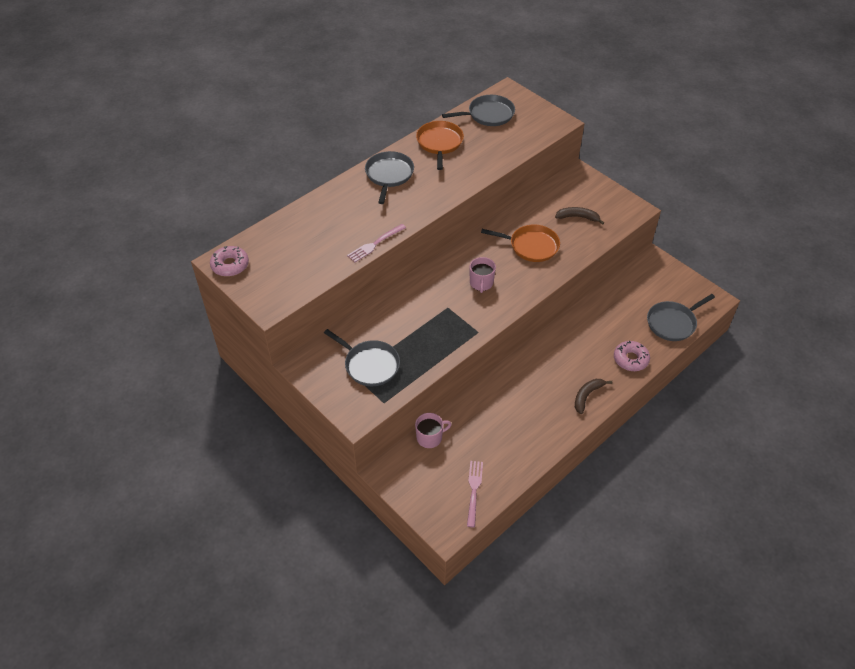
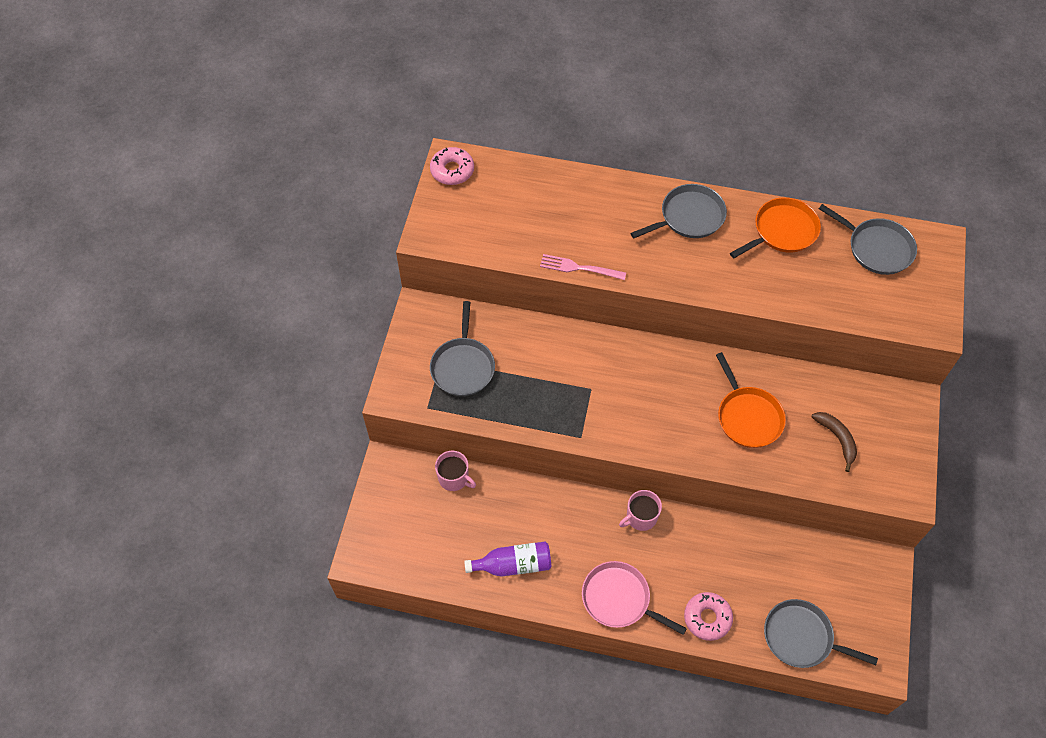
camera: 55 degrees right, 10 degrees up
pink fork [467,461,483,527] -> none
pink mug [470,257,496,293] -> pink mug moved to [619,490,662,531]
brown banana [575,379,613,414] -> pink pan [582,561,687,635]
none -> purple bottle [464,542,551,577]

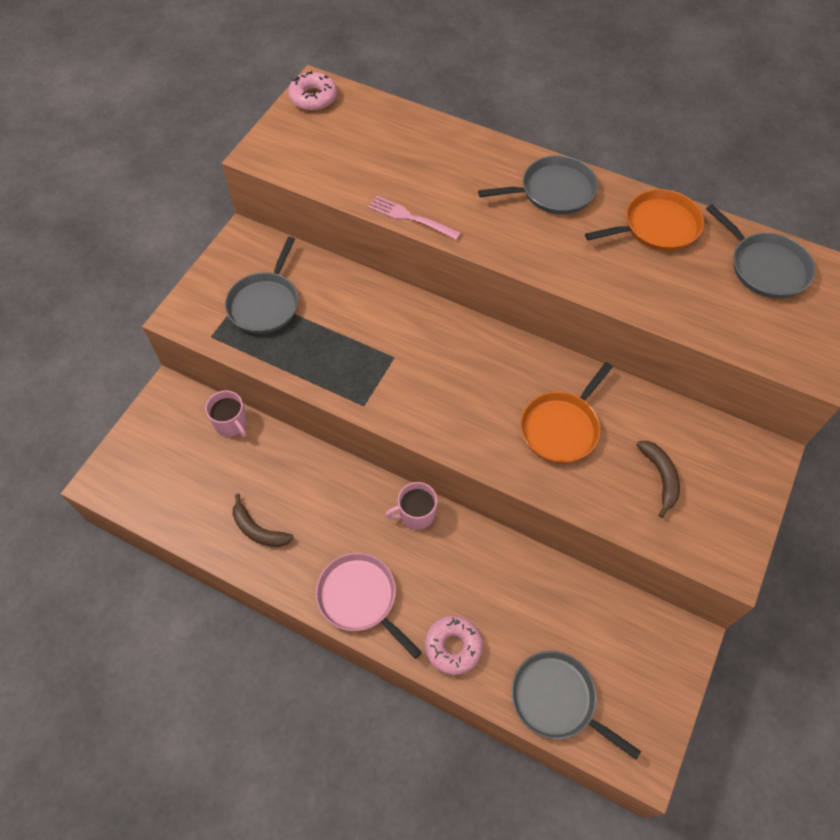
camera: 15 degrees right, 0 degrees up
purple bottle [464,542,551,577] -> brown banana [233,493,294,547]
orange pan [716,352,786,448] -> orange pan turned 45 degrees clockwise [520,362,613,463]

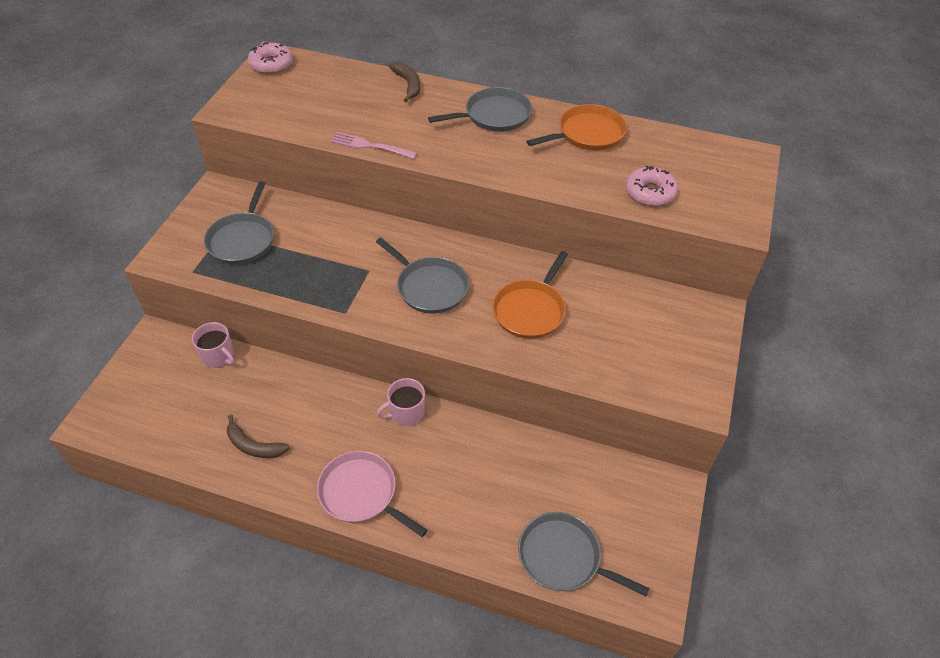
camera: 10 degrees left, 10 degrees down
pink donut [425,616,483,675] -> pink donut moved to [626,166,678,206]
brown banana [636,441,680,518] -> brown banana moved to [389,62,420,102]
grey pan [706,204,815,299] -> grey pan moved to [376,238,469,313]

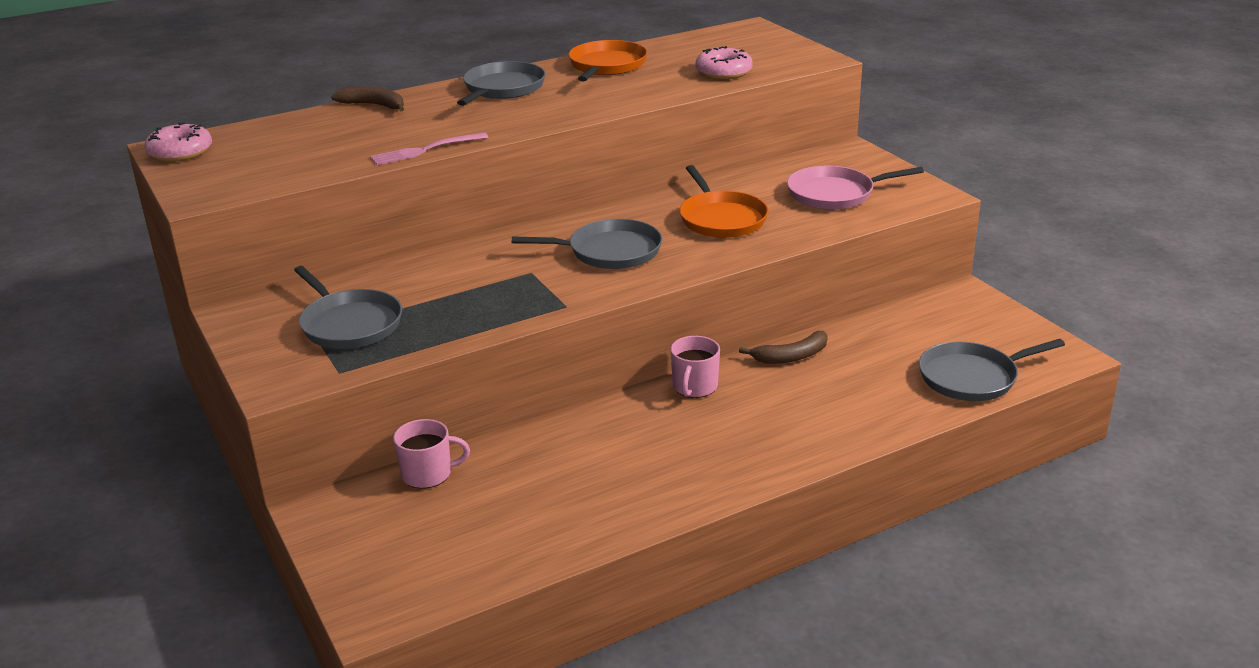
camera: 45 degrees left, 20 degrees down
brown banana [227,414,290,458] -> brown banana moved to [739,331,828,364]
pink pan [317,451,427,537] -> pink pan moved to [787,166,924,210]

